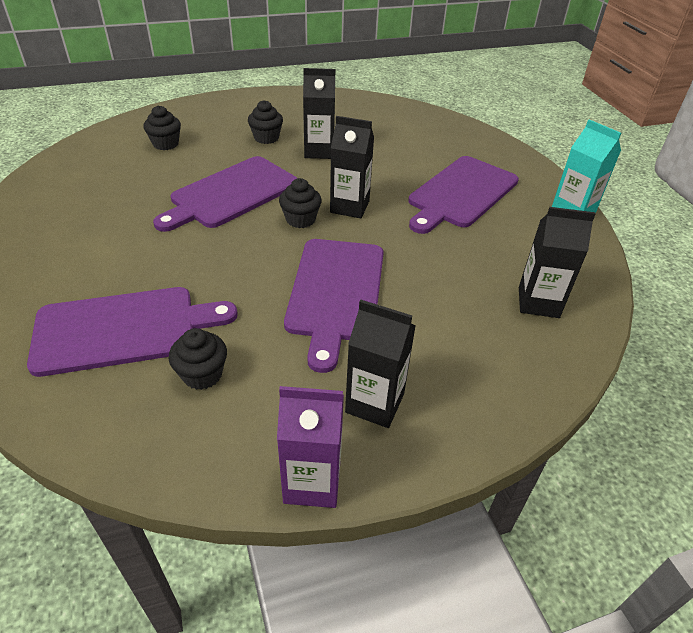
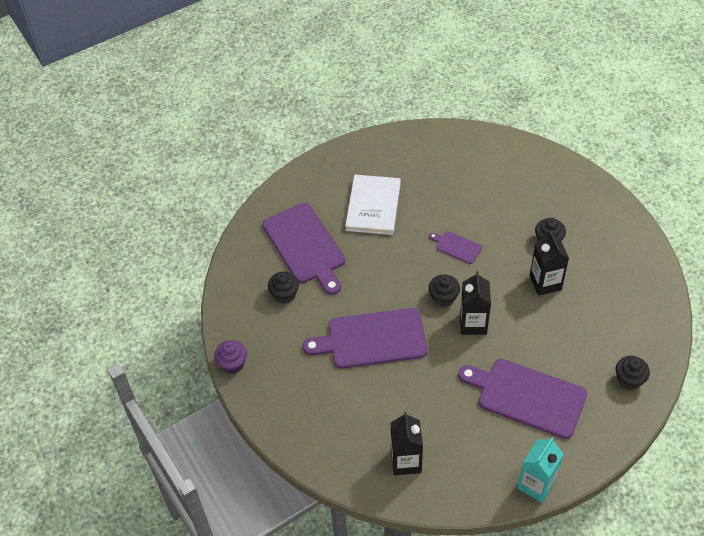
camera: 80 degrees right, 10 degrees up
black cupcake [143,105,181,150] -> black cupcake moved to [616,356,650,390]
purple cutting board [153,156,297,232] -> purple cutting board [429,231,482,264], size x0.47
purple carton [277,386,344,508] -> purple cupcake [214,340,247,374]
black carton [345,300,416,428] -> none
none -> white book [345,175,401,235]

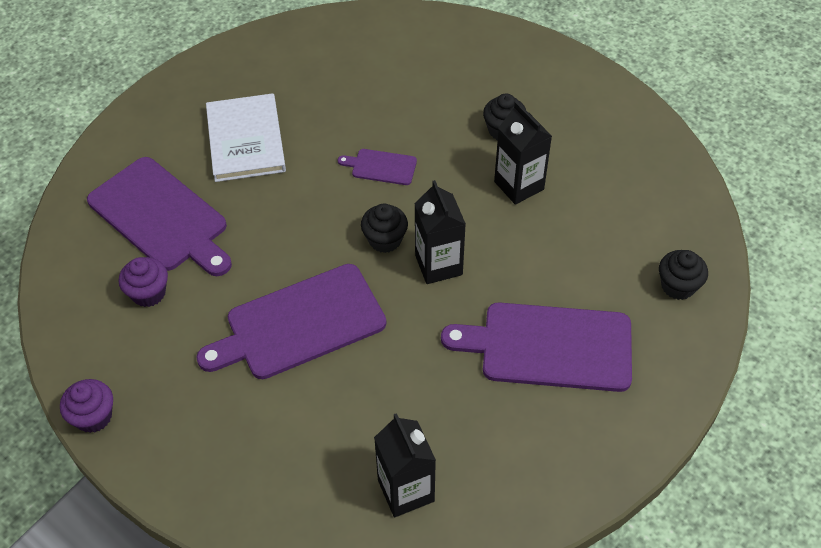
camera: 20 degrees left, 0 degrees up
black cupcake [268,272,299,304] -> purple cupcake [119,257,168,307]
turquoise carton [517,437,564,503] -> none

